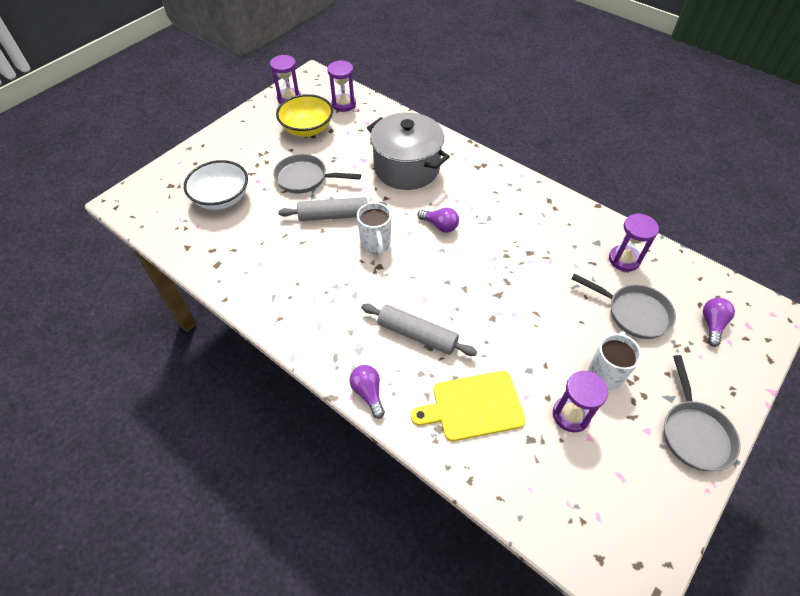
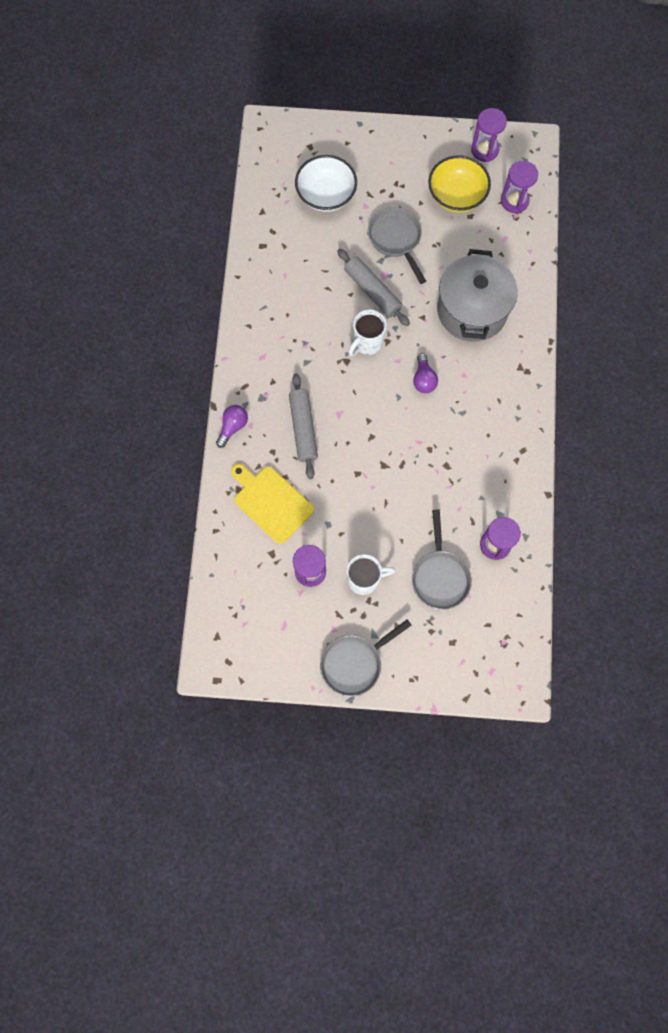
camera: 55 degrees right, 20 degrees up
purple light bulb [703,298,735,347] -> none

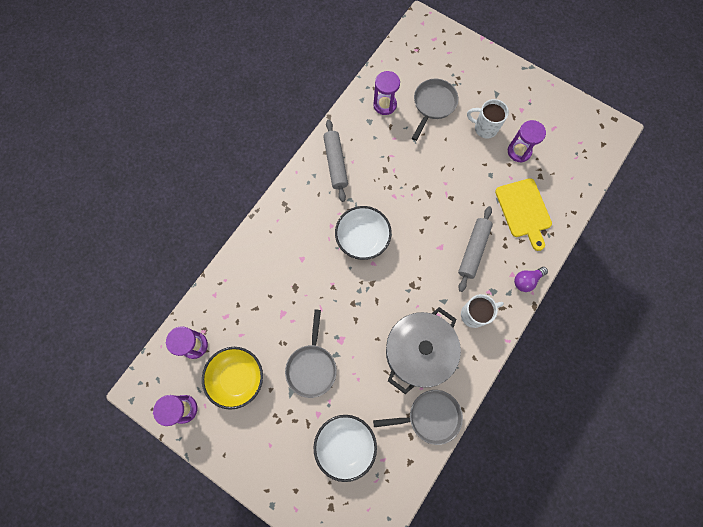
camera: 150 degrees left, 0 degrees up
grey pan [320,619,412,697] -> grey pan moved to [373,390,463,445]
grey rolling pin [337,249,410,326] -> grey rolling pin moved to [323,120,348,202]
white mug [349,309,387,356] -> white mug moved to [461,294,504,328]
purple light bulb [413,353,438,393] -> white bowl [335,206,392,260]
grey pot [437,249,518,342] -> grey pot moved to [386,307,461,394]

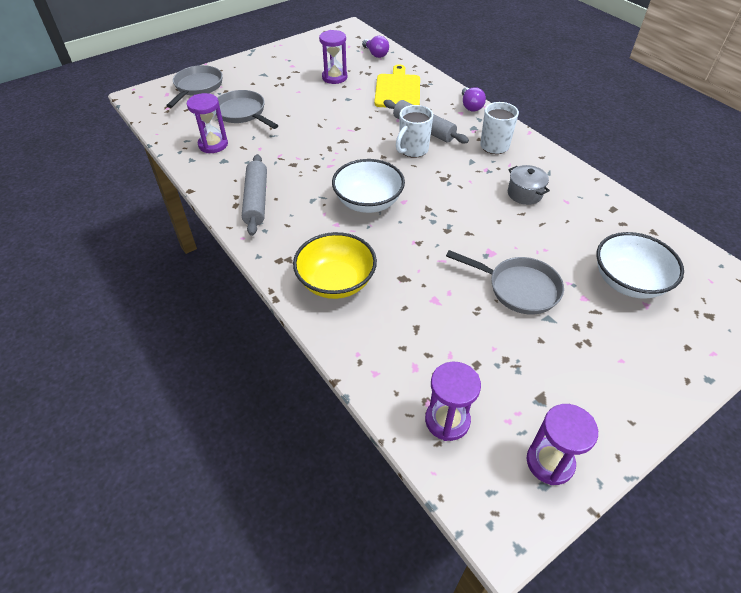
camera: 70 degrees left, 25 degrees down
yellow bowl [202,347,263,410] -> yellow bowl moved to [293,232,377,299]
grey rolling pin [323,120,348,202] -> grey rolling pin turned 75 degrees clockwise [242,154,267,236]
grey pan [373,390,463,445] -> grey pan moved to [166,65,223,108]
grey pot [386,307,461,394] -> grey pot [508,165,550,205], size x0.45
white mug [467,99,509,139] -> white mug moved to [396,105,433,158]
yellow cutting board [495,178,552,251] -> yellow cutting board turned 90 degrees counterclockwise [374,64,420,107]
none -> purple light bulb [362,36,389,58]

